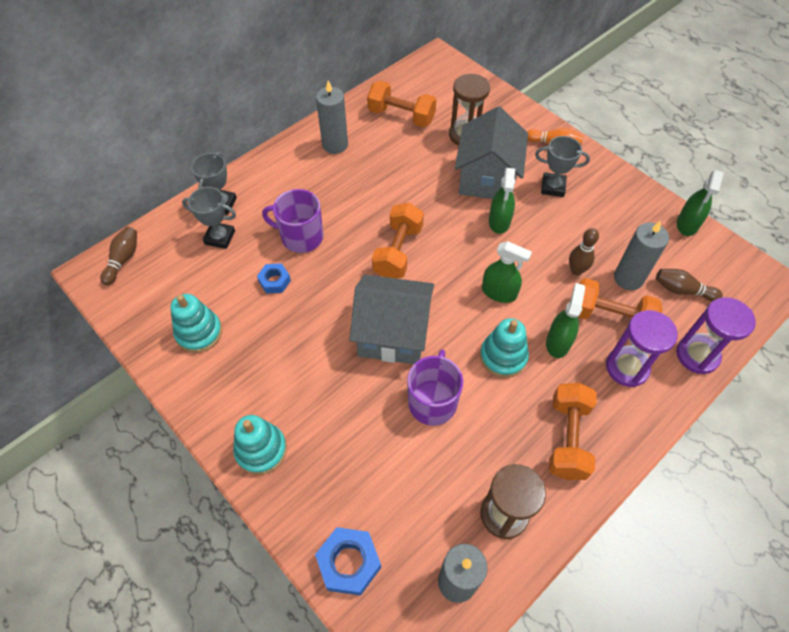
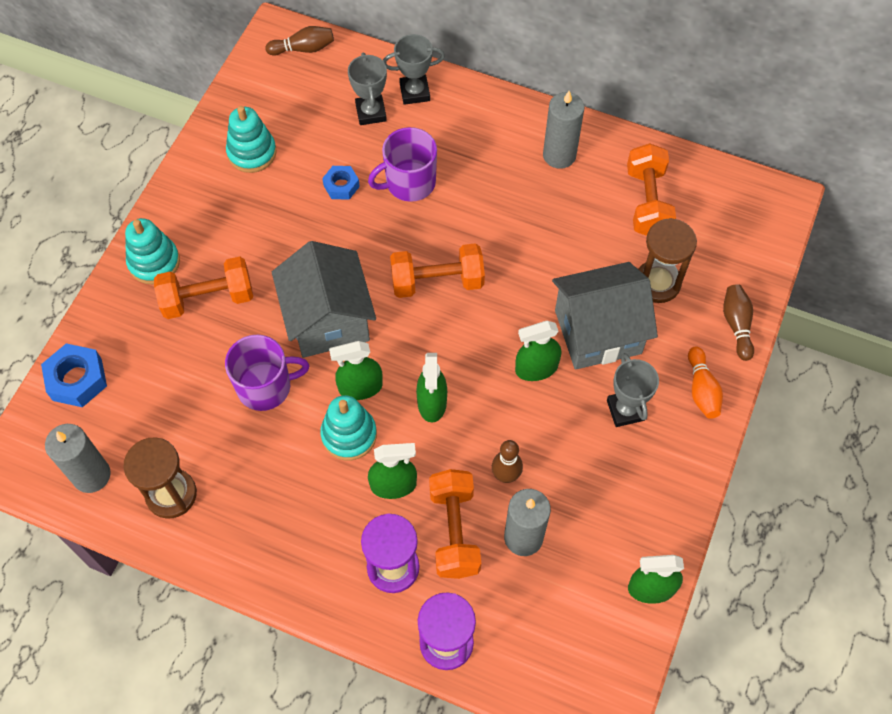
camera: 65 degrees right, 5 degrees up
purple mug [262,189,323,253] -> purple mug turned 105 degrees counterclockwise [368,127,437,202]
orange dumbbell [549,383,597,480] -> orange dumbbell moved to [154,257,253,319]
brown bowling pin [656,269,723,301] -> brown bowling pin moved to [723,284,754,361]
none -> green spray bottle [329,341,383,400]

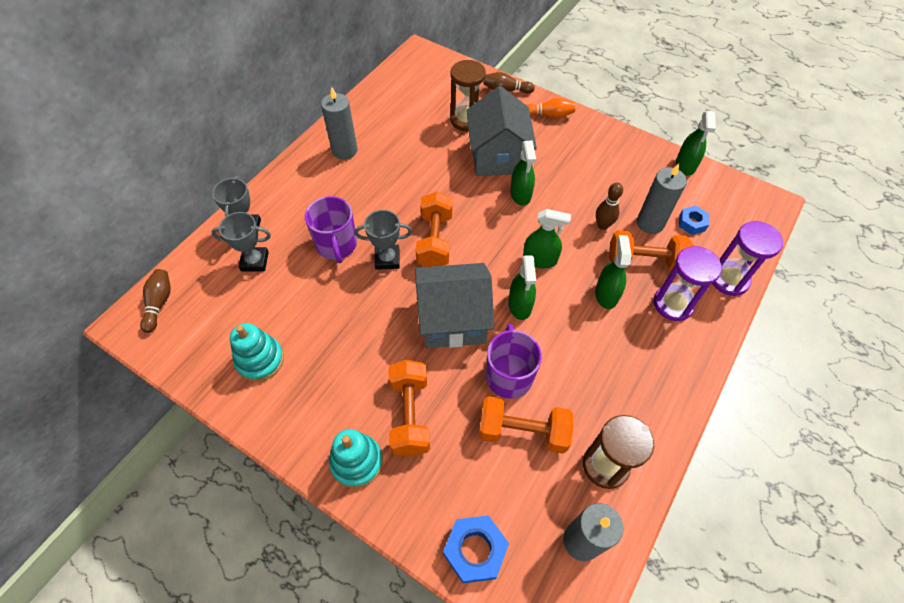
camera: 80 degrees left, 5 degrees down
turquoise stacking toy [320,395,377,460] -> none
blue nut [322,166,360,200] -> blue nut moved to [679,206,709,235]
grey trophy [607,353,659,427] -> grey trophy moved to [354,210,412,270]
orange dumbbell [627,143,676,236] -> orange dumbbell moved to [479,396,574,454]

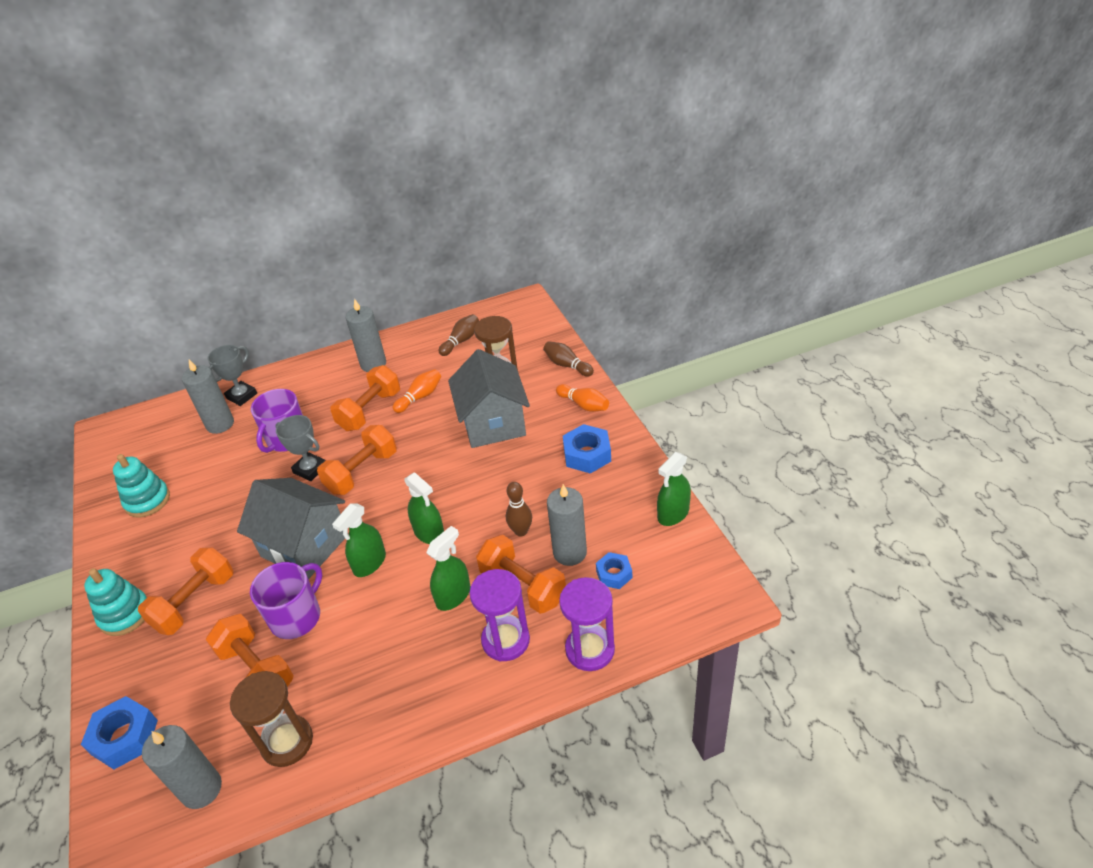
camera: 40 degrees right, 15 degrees down
brown bowling pin [140,269,170,333] -> brown bowling pin moved to [439,314,479,356]
grey trophy [212,212,271,271] -> grey candle [182,360,234,434]
grey house [466,86,537,176] -> grey house turned 45 degrees counterclockwise [448,349,530,448]
green spray bottle [510,140,536,206] -> none
none -> orange dumbbell [330,365,400,431]
none -> orange bowling pin [393,369,441,413]
none -> blue nut [563,424,611,474]

